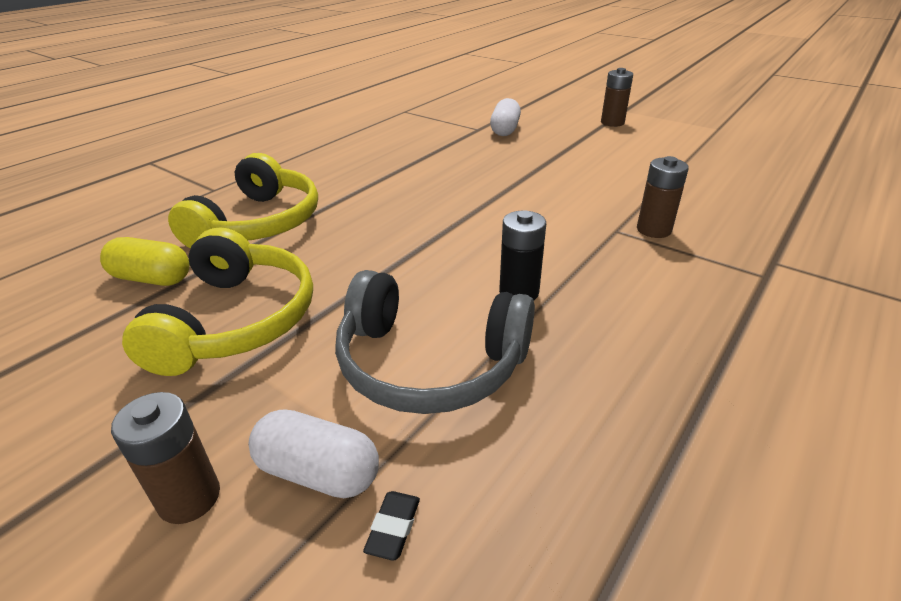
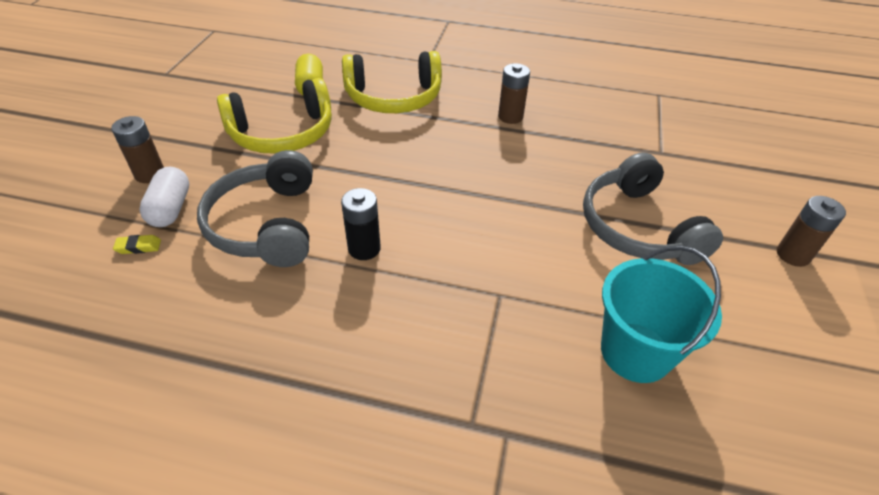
camera: 65 degrees right, 10 degrees up
black eraser [363,491,420,561] -> yellow eraser [113,235,161,254]
white capsule [490,98,521,136] -> none
brown battery [637,156,689,238] -> brown battery moved to [498,63,530,124]
none -> grey headphones [583,152,723,265]
none -> turquoise bucket [601,246,722,383]

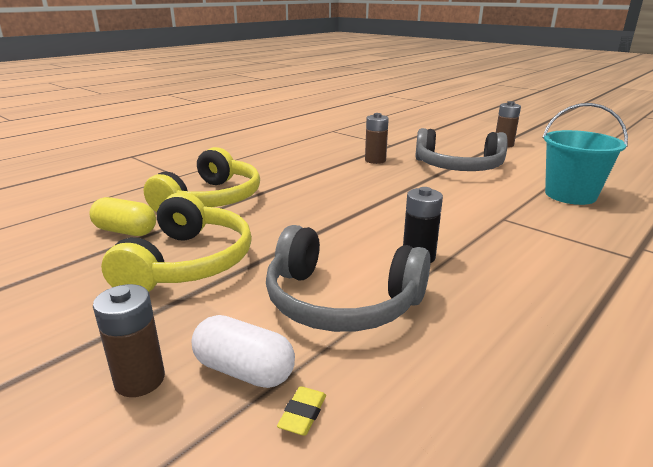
camera: 60 degrees left, 20 degrees down
brown battery [498,63,530,124] -> brown battery moved to [365,113,389,164]

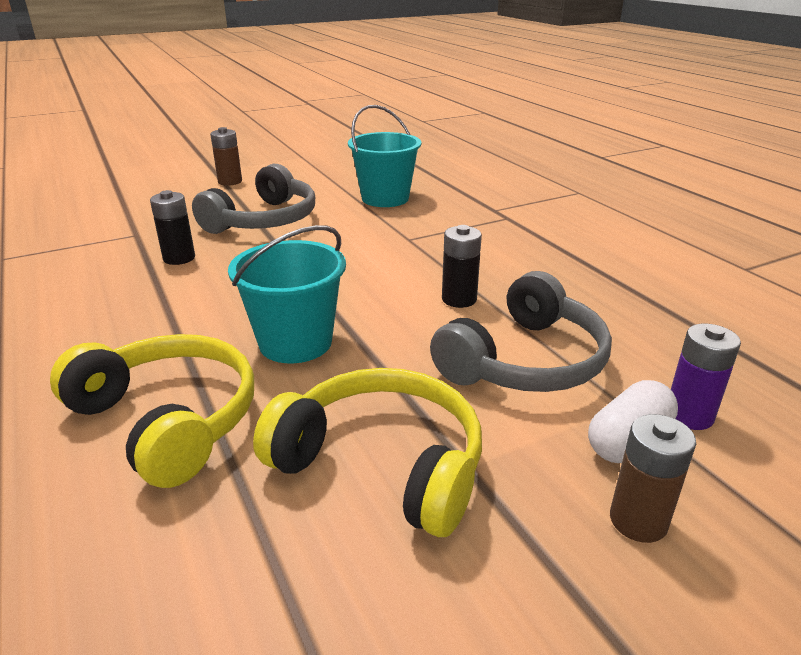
camera: 70 degrees left, 5 degrees up
yellow capsule [89,197,156,236] -> none
yellow eraser [277,386,326,436] -> purple battery [671,324,741,430]
brown battery [365,113,389,164] -> black battery [150,190,195,265]
none -> turquoise bucket [228,225,346,363]

